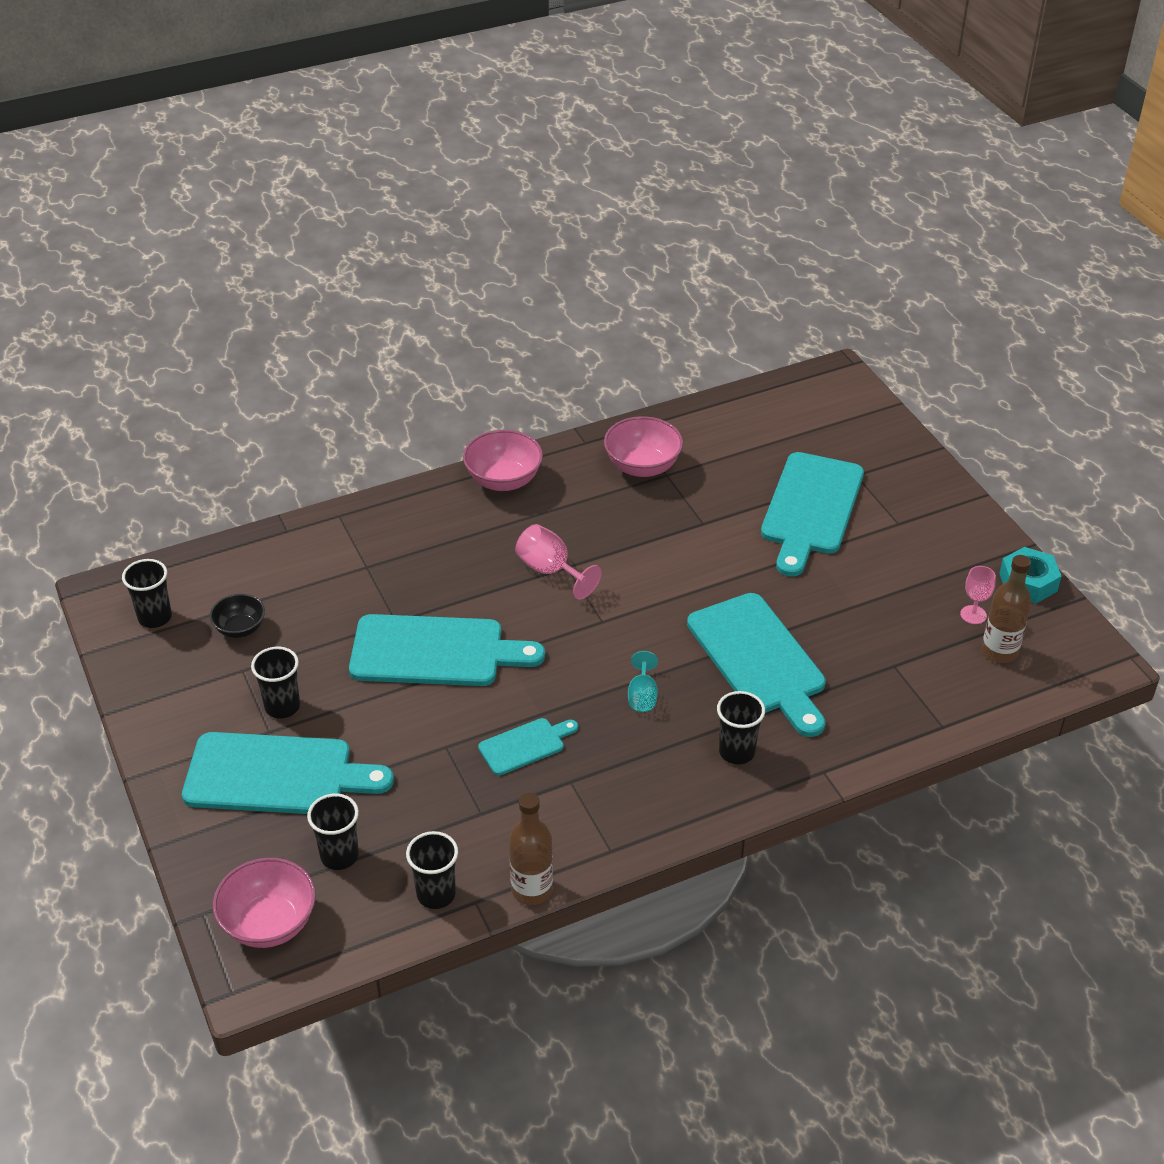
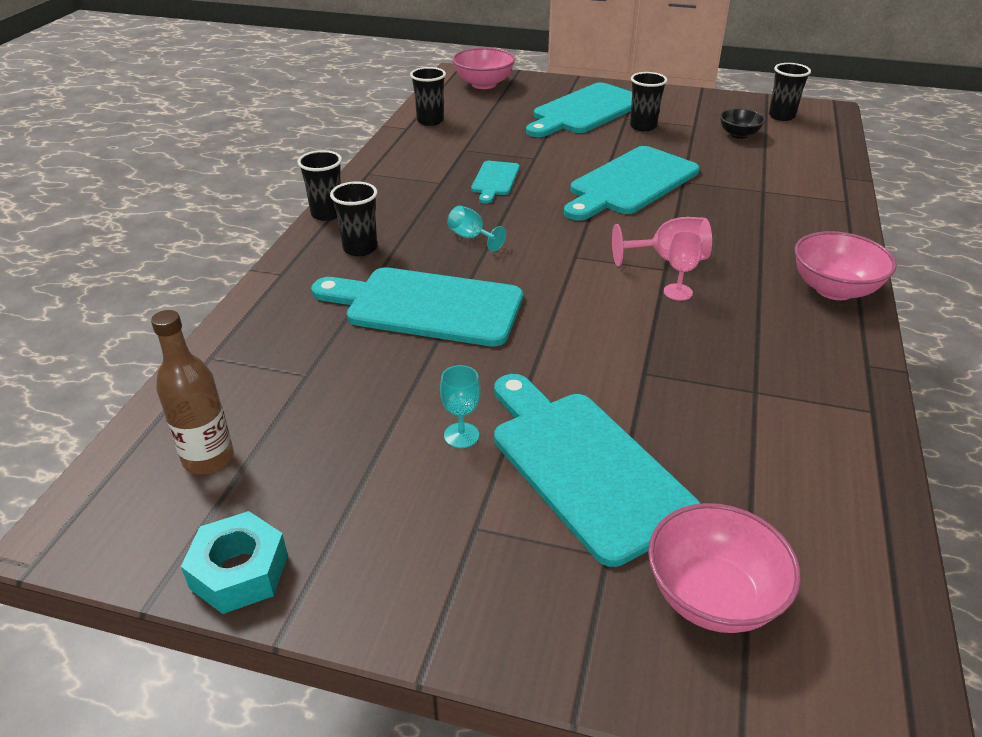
camera: 130 degrees right, 5 degrees down
black cup [307,793,359,870] -> black cup moved to [297,150,342,221]
brown bottle [509,793,553,905] -> none
pink bowl [604,416,683,477] -> pink bowl moved to [648,503,801,633]
pink goblet [960,566,996,624] -> pink goblet moved to [664,231,703,301]
none -> turquoise goblet [440,365,480,448]

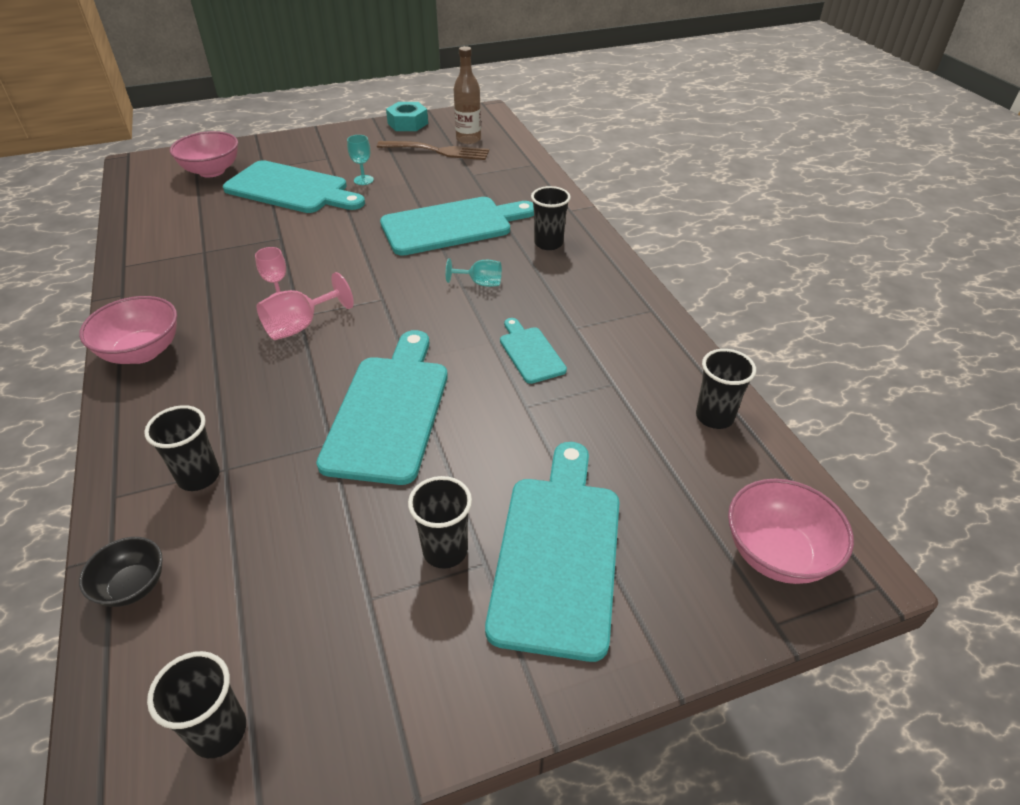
camera: 145 degrees right, 5 degrees up
black cup [297,150,342,221] -> black cup moved to [144,405,220,491]
black bowl [720,108,765,139] -> black bowl moved to [79,537,163,607]
none -> brown fork [377,141,489,160]

